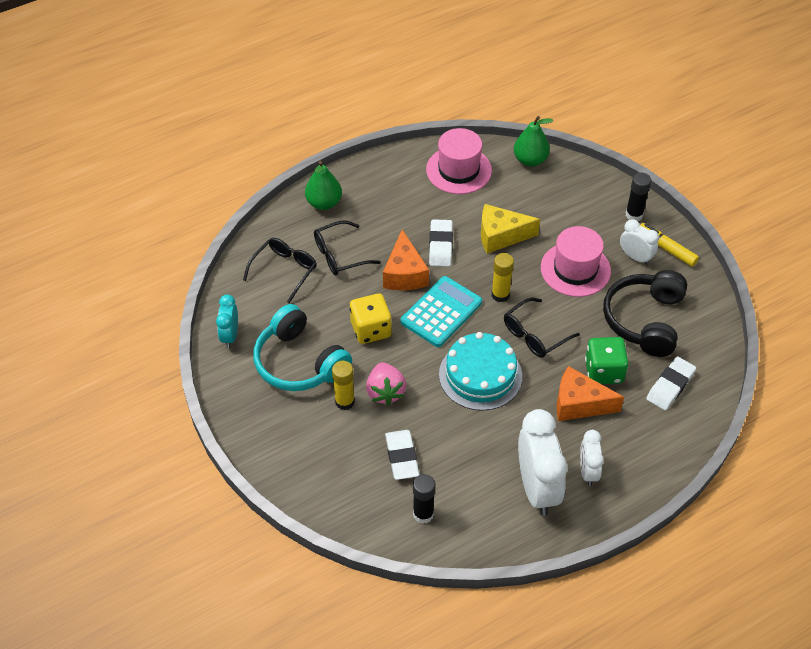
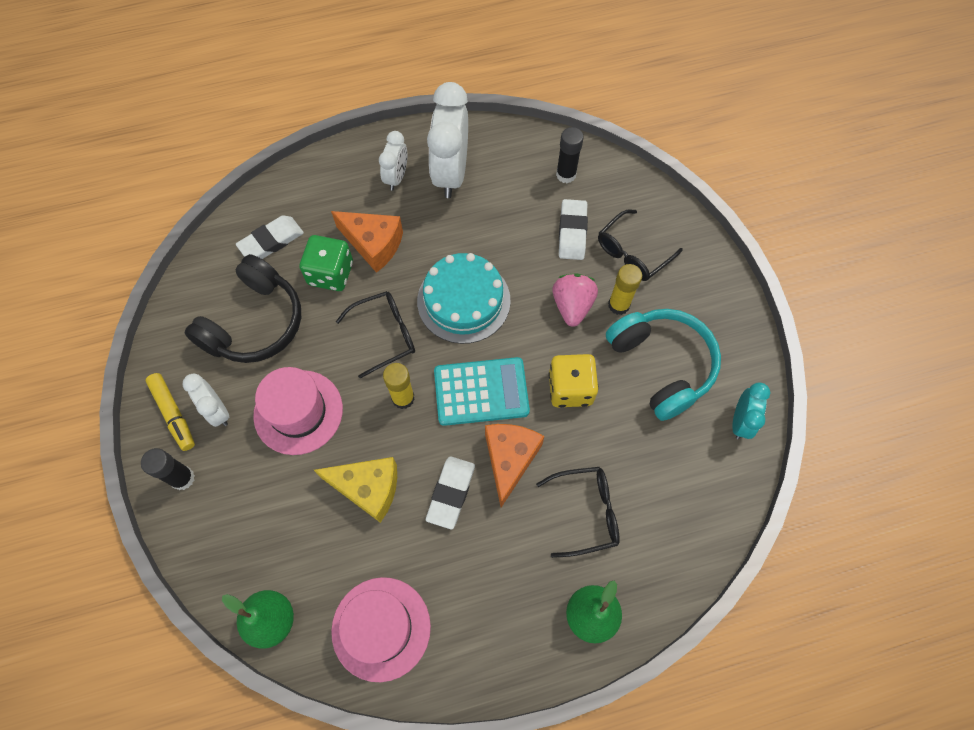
camera: 165 degrees left, 15 degrees up
black glasses [243,238,317,303] -> black glasses moved to [598,209,683,281]
turquoise calculator [401,276,482,347] -> turquoise calculator turned 150 degrees counterclockwise [434,357,530,426]

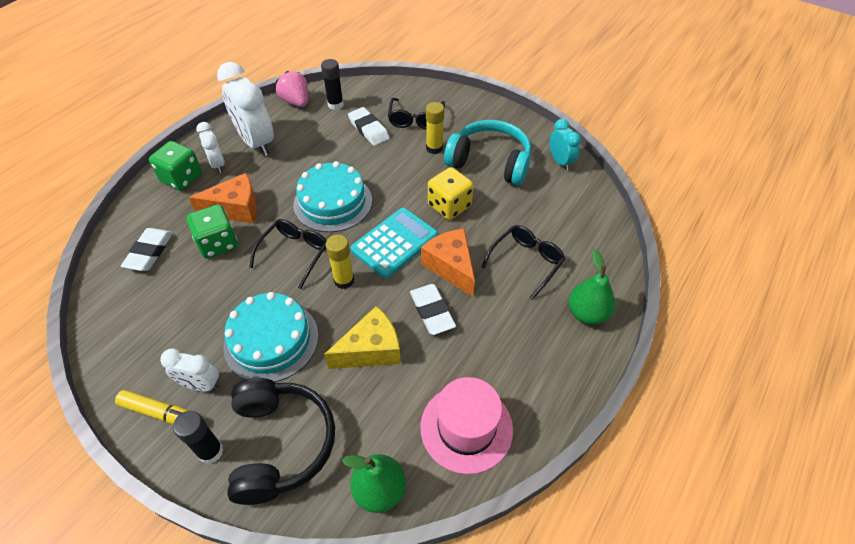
camera: 40 degrees left, 15 degrees down
black headphones [185,254,301,363] -> black headphones moved to [227,378,335,505]
pink hat [253,367,343,455] -> turquoise cake [223,292,318,382]
pink strawberry [552,274,598,327] -> pink strawberry moved to [276,71,308,107]
none -> green dice [149,141,202,191]

